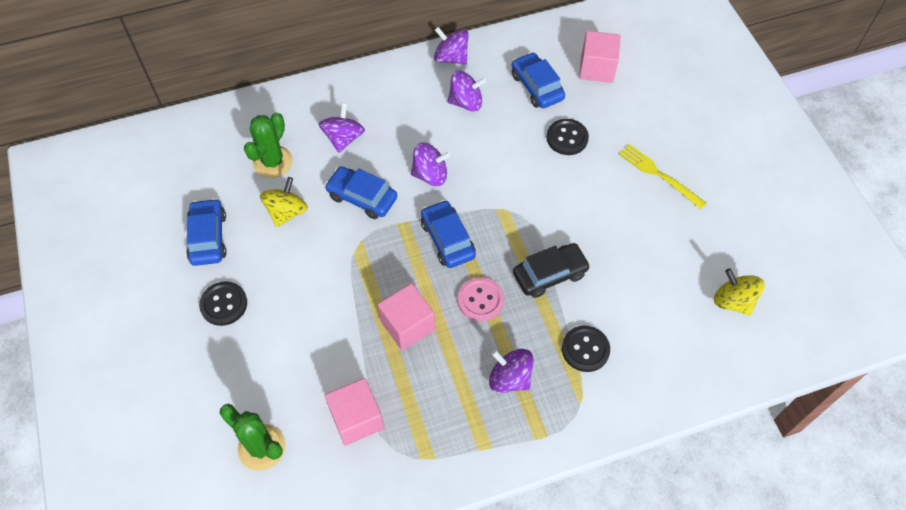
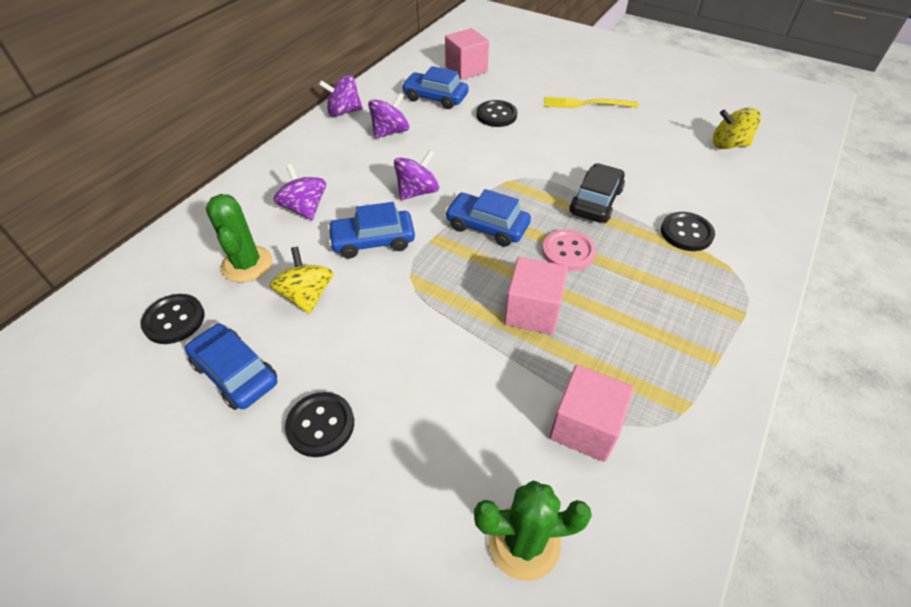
camera: 40 degrees left, 10 degrees down
purple spinning top [489,349,534,393] -> none
none -> black button [141,294,205,344]

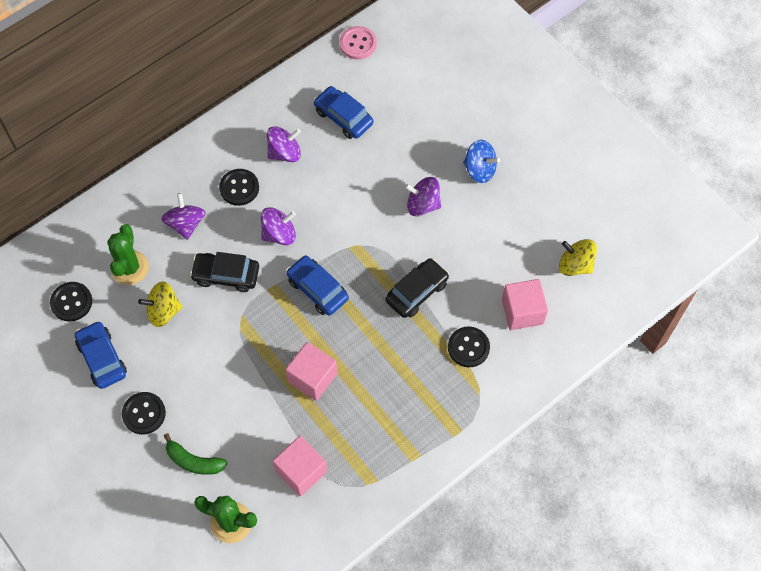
camera: 20 degrees right, 15 degrees up
yellow spinning top [269,247,333,314] -> yellow spinning top turned 105 degrees counterclockwise [138,282,182,327]
purple spinning top [319,75,363,117] -> purple spinning top moved to [405,177,441,217]
blue car [327,202,415,258] -> black car [190,252,259,292]
pink cube [445,28,489,80] -> pink cube moved to [502,279,548,330]
black button [476,100,517,127] -> black button moved to [219,169,259,206]
pink button [542,229,596,271] -> pink button moved to [340,26,377,60]
yellow fork [544,97,639,108] -> blue spinning top [463,140,500,183]
none -> green banana [164,433,227,475]

